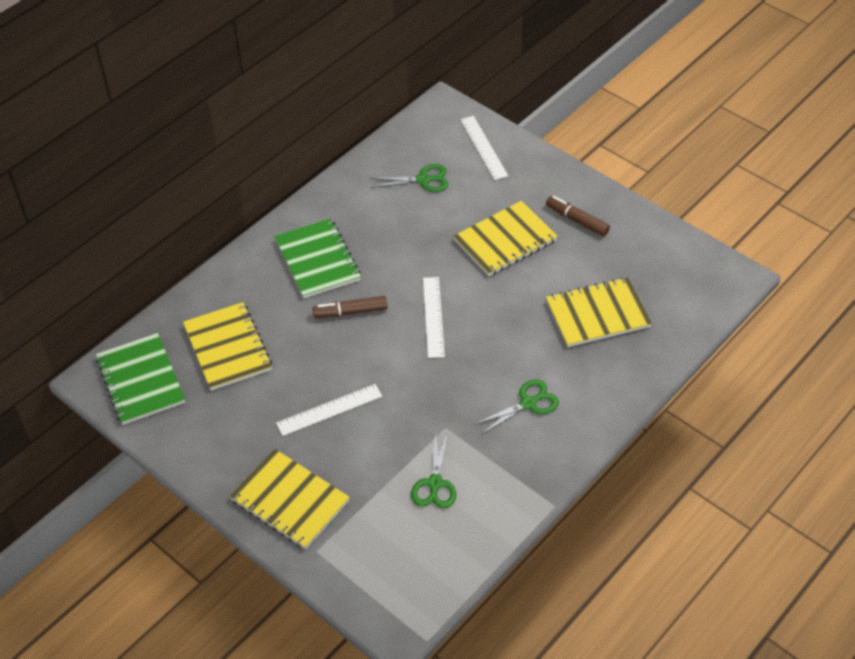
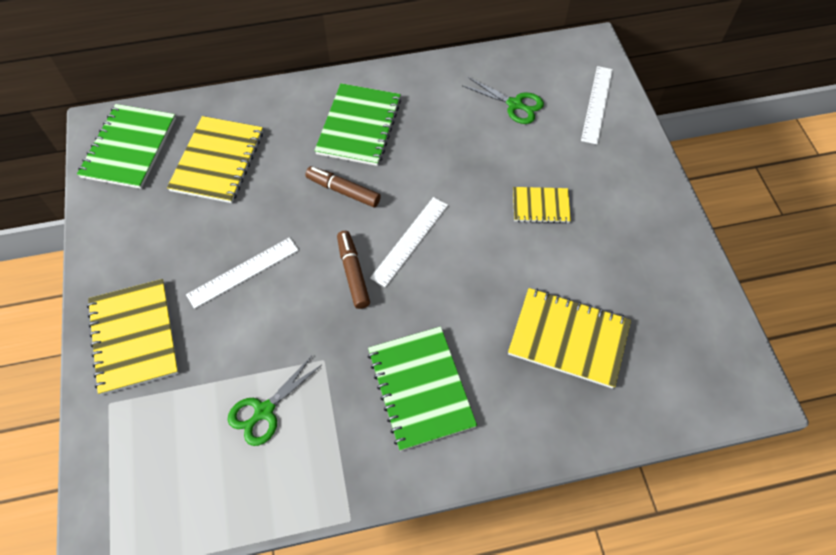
camera: 35 degrees right, 10 degrees up
white ruler [276,384,382,436] -> white ruler turned 45 degrees counterclockwise [186,237,299,309]
yellow notebook [453,201,558,276] -> yellow notebook [513,187,571,223], size x0.58
green scissors [474,379,559,435] -> green notebook [368,326,477,451]
brown marker [546,196,610,236] -> brown marker moved to [337,231,370,309]

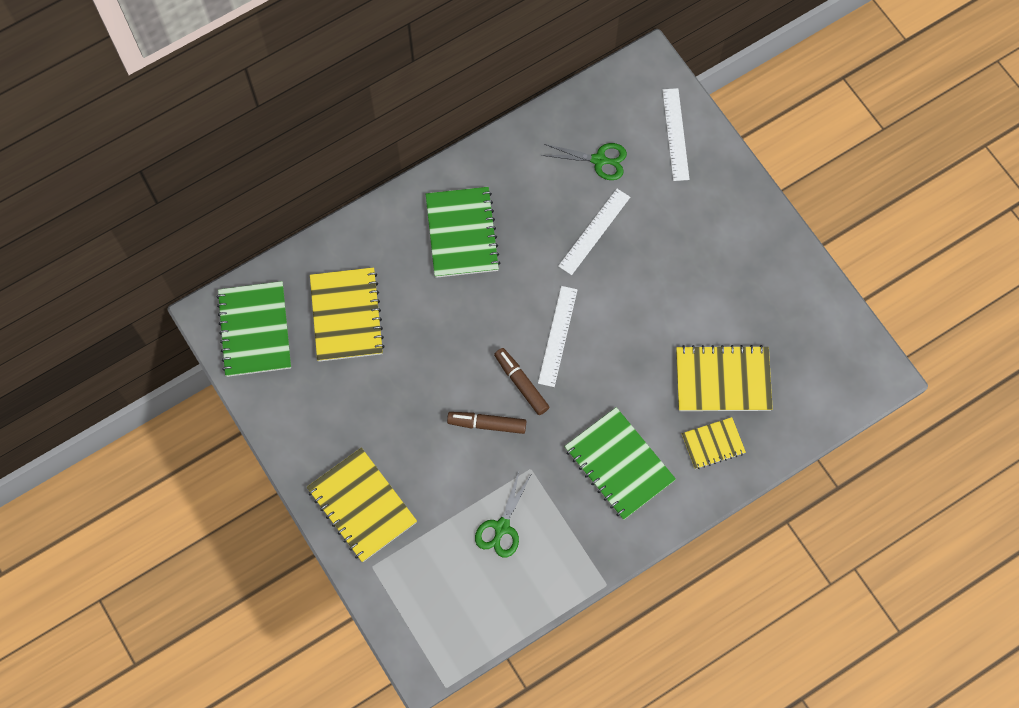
camera: 20 degrees left, 10 degrees up
white ruler [186,237,299,309] -> white ruler moved to [558,189,630,275]
brown marker [305,166,381,207] -> brown marker moved to [447,412,526,434]
yellow notebook [513,187,571,223] -> yellow notebook moved to [681,417,746,469]

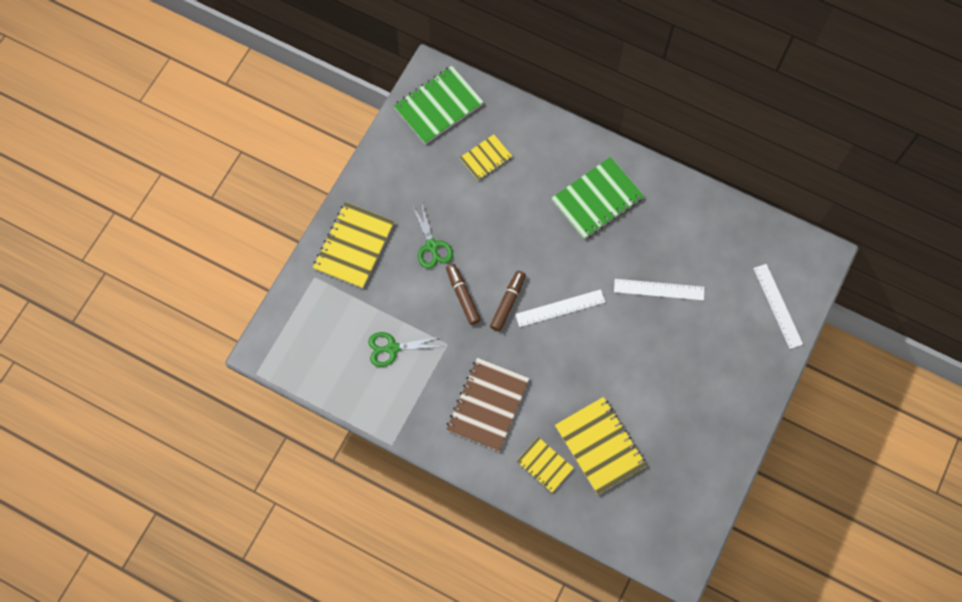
camera: 60 degrees right, 0 degrees up
yellow notebook [310,267,385,362] -> yellow notebook [460,134,512,180], size x0.58
green scissors [542,143,627,180] -> green scissors moved to [412,204,453,269]
green notebook [564,407,676,520] -> brown notebook [446,358,530,452]
white ruler [662,88,690,181] -> white ruler turned 75 degrees counterclockwise [753,264,803,349]

